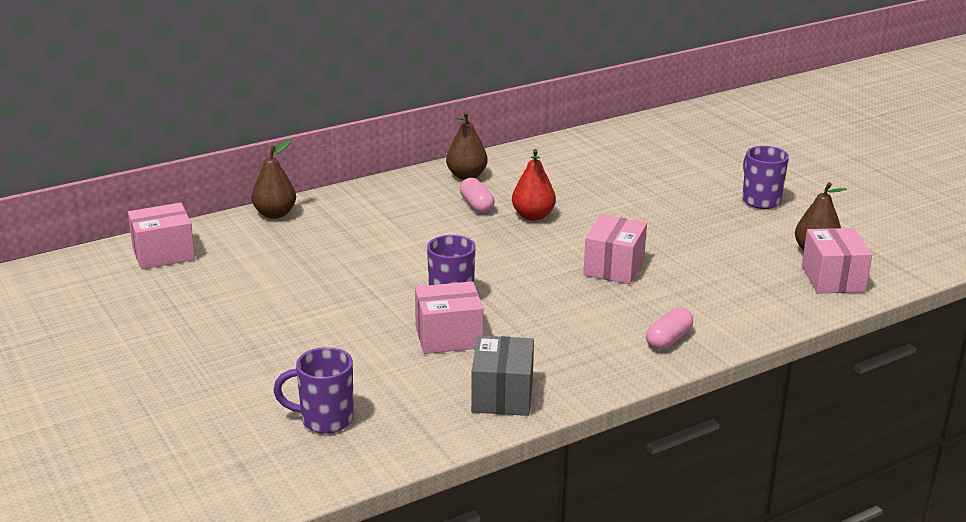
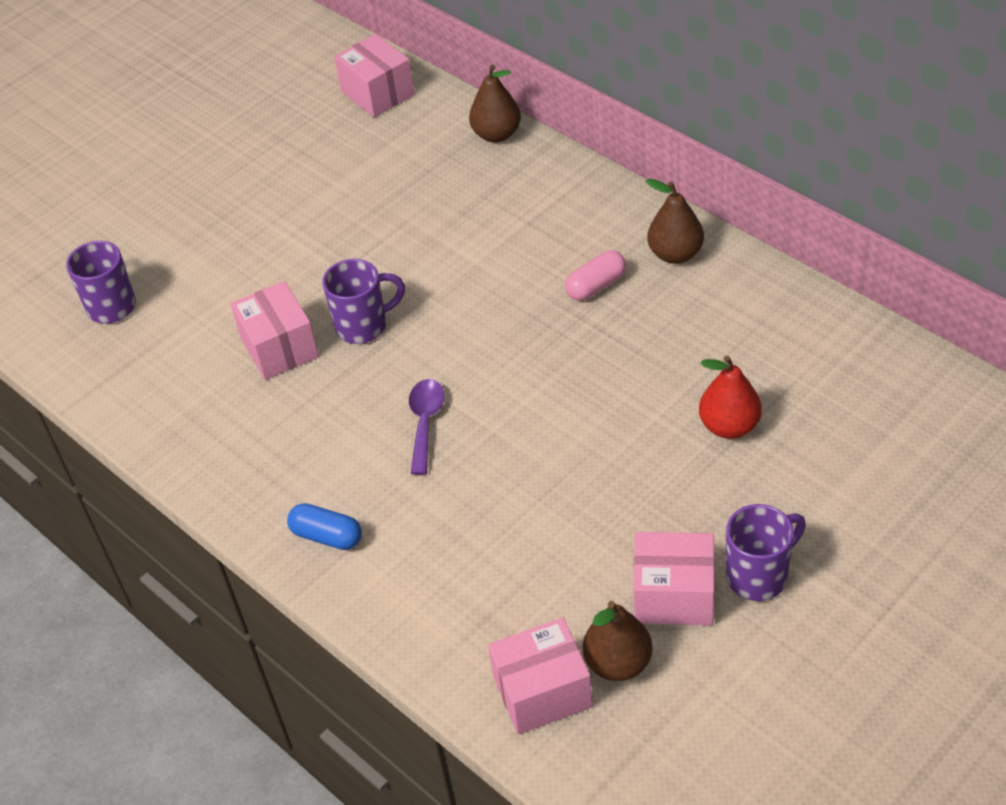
camera: 80 degrees right, 20 degrees up
grey box [471,335,534,416] -> none
red pear [512,149,556,221] -> red pear moved to [699,356,762,439]
pink box [583,214,647,284] -> pink box moved to [633,532,715,625]
pink capsule [646,307,693,350] -> blue capsule [287,503,362,550]
none -> purple spoon [409,379,445,475]

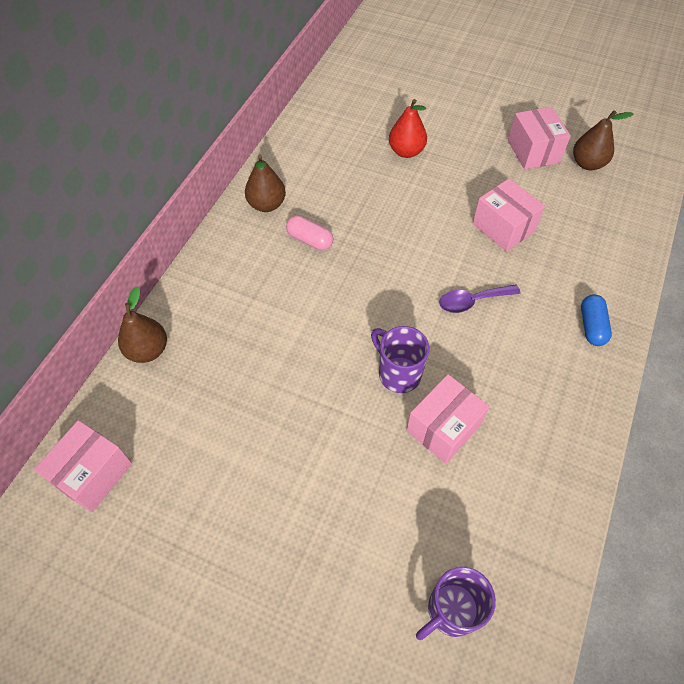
camera: 115 degrees left, 10 degrees up
pink box [488,618,593,734] -> pink box moved to [473,178,545,252]
purple mug [726,504,806,601] -> none

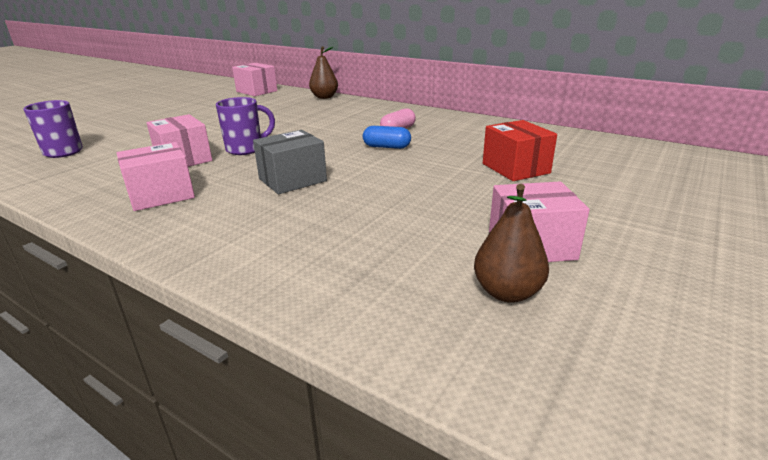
camera: 100 degrees right, 30 degrees down
brown pear [245,154,286,212] -> none
red pear [389,99,427,158] -> red box [483,120,557,181]
purple spoon [439,285,520,313] -> grey box [253,130,327,194]
pink box [473,178,545,252] -> pink box moved to [117,142,195,211]
blue capsule [581,294,612,346] -> blue capsule moved to [363,126,411,149]

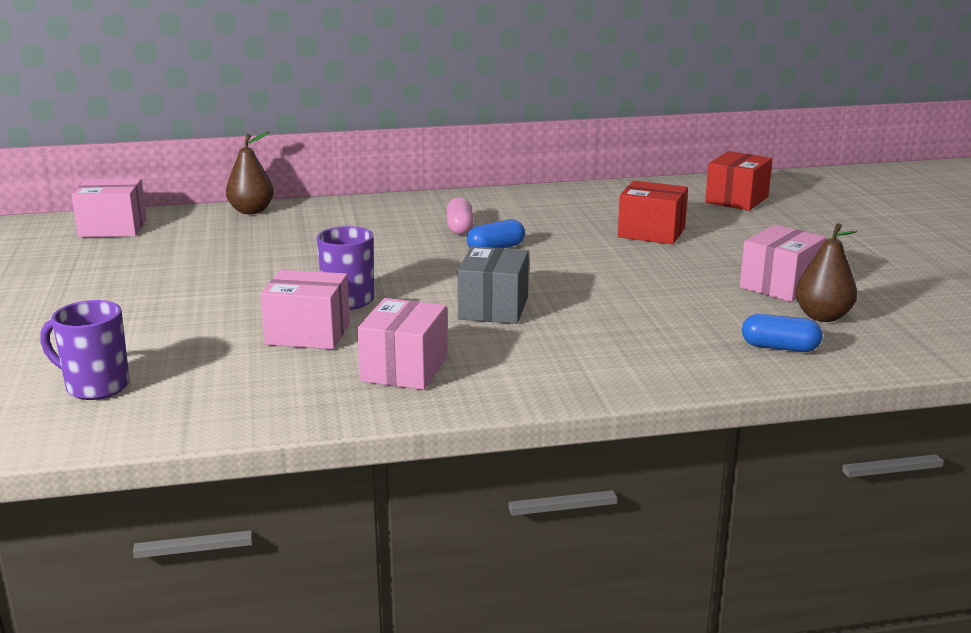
camera: 45 degrees left, 5 degrees down
none -> red box [705,151,772,211]
none -> blue capsule [742,314,822,352]

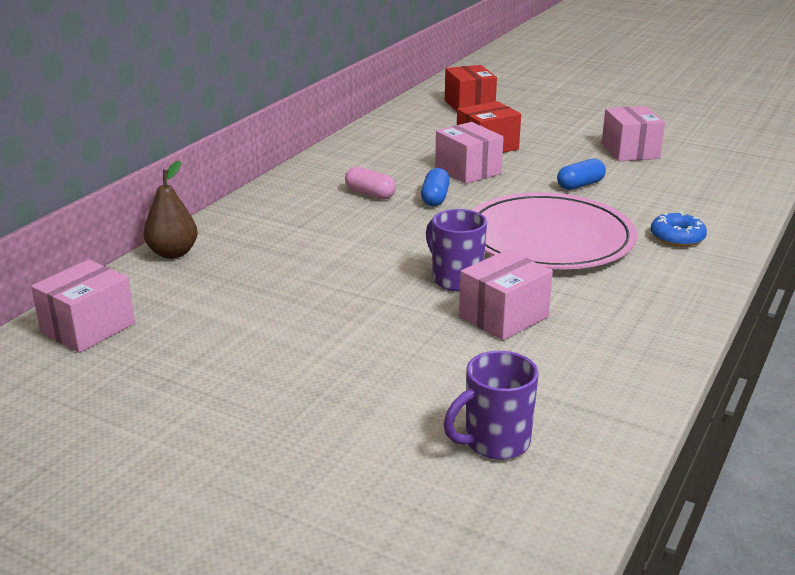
camera: 50 degrees left, 5 degrees up
pink box [357,298,447,390] -> pink box moved to [435,122,504,184]
grey box [457,246,529,324] -> pink plate [472,192,637,269]
blue capsule [742,314,822,352] -> blue capsule moved to [557,158,606,190]
brown pear [795,223,857,322] -> none
none -> blue donut [651,212,707,247]

